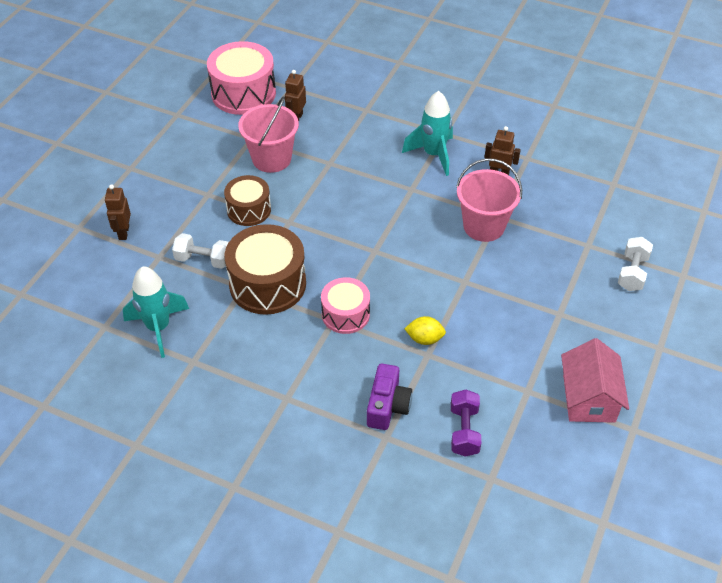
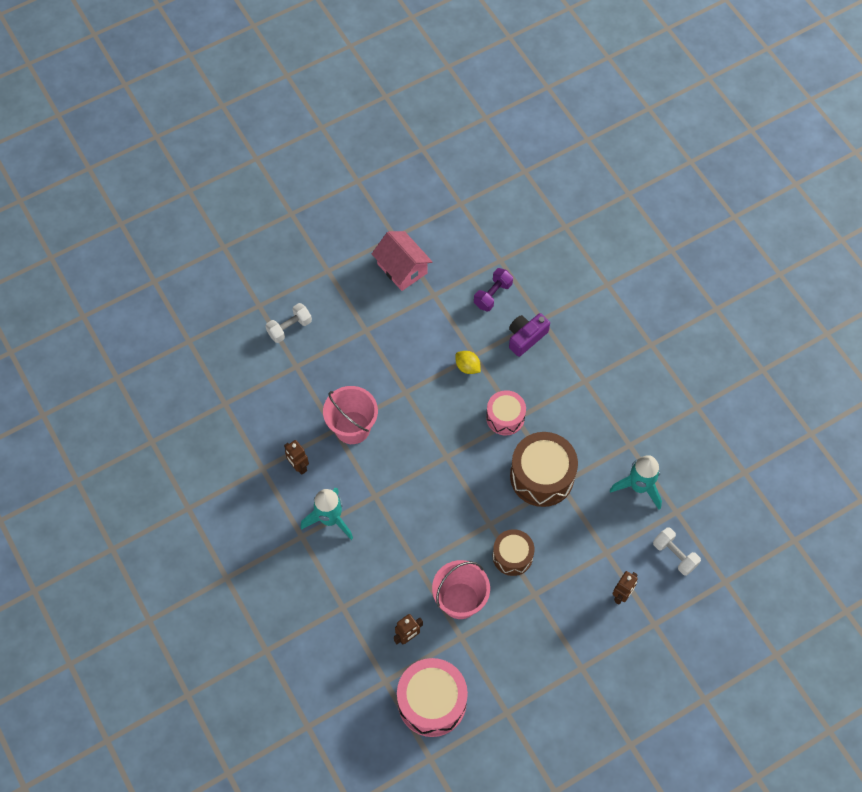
camera: 145 degrees left, 15 degrees up
white dumbbell [172,233,229,269] -> white dumbbell moved to [653,527,701,576]
pink house [561,338,629,423] -> pink house turned 75 degrees counterclockwise [372,231,432,291]

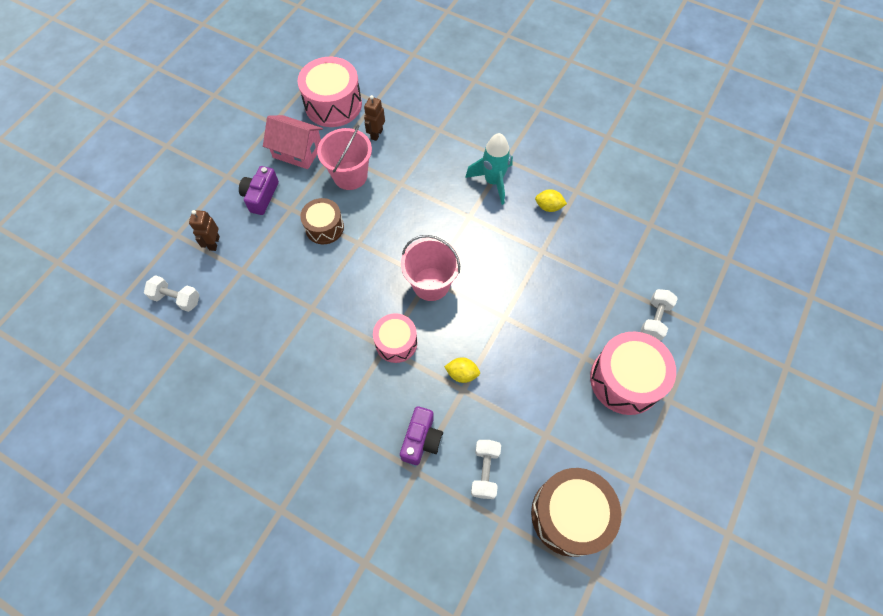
camera: 150 degrees right, 0 degrees up
brown robot [284,440,309,475] -> yellow lemon [535,189,567,212]
pink bucket [323,386,378,444] -> pink bucket moved to [401,235,460,301]
pink house [372,231,432,291] -> pink house moved to [263,115,323,169]
purple dumbbell [474,268,513,312] -> white dumbbell [471,440,501,499]
brown drum [510,432,578,507] -> brown drum moved to [531,468,621,557]
turquoise rocket [610,455,662,510] -> none
none -> purple camera [239,166,279,215]
none -> pink drum [590,331,676,415]

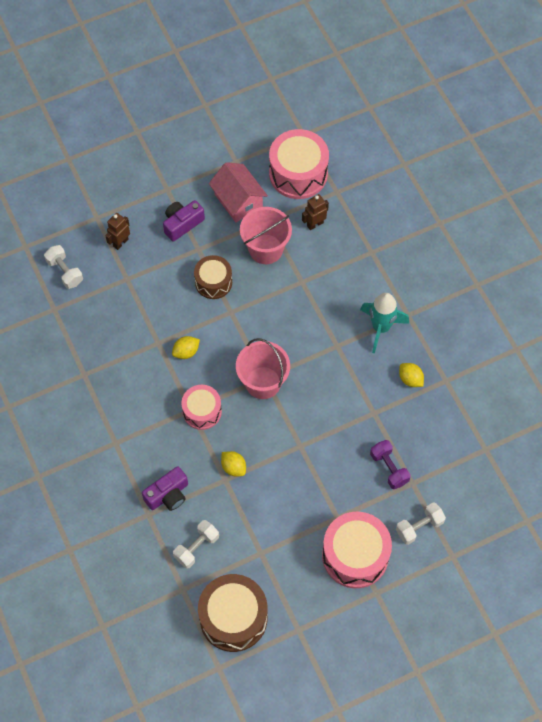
camera: 35 degrees right, 0 degrees up
none -> yellow lemon [172,336,200,359]
none -> purple dumbbell [370,440,411,489]

